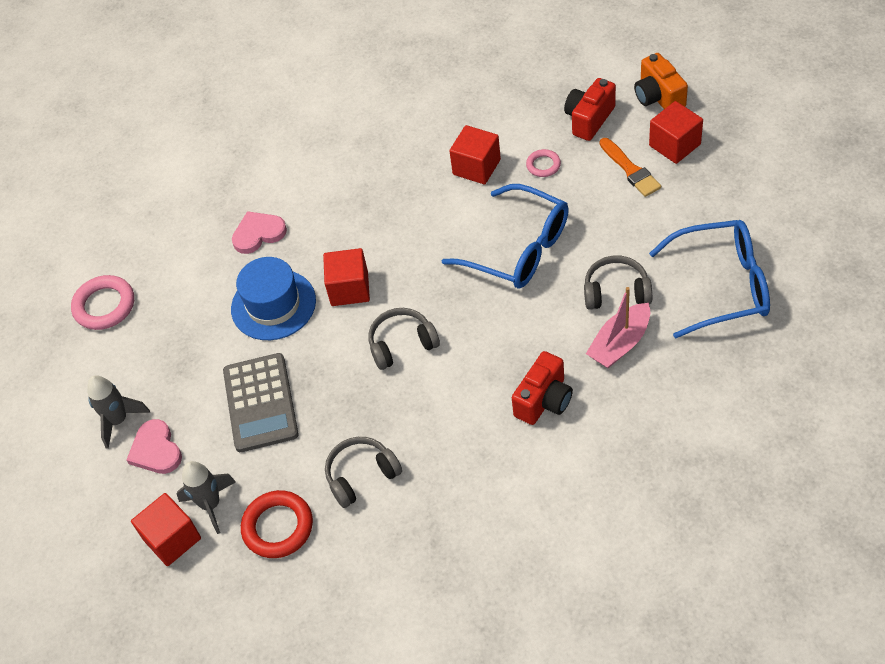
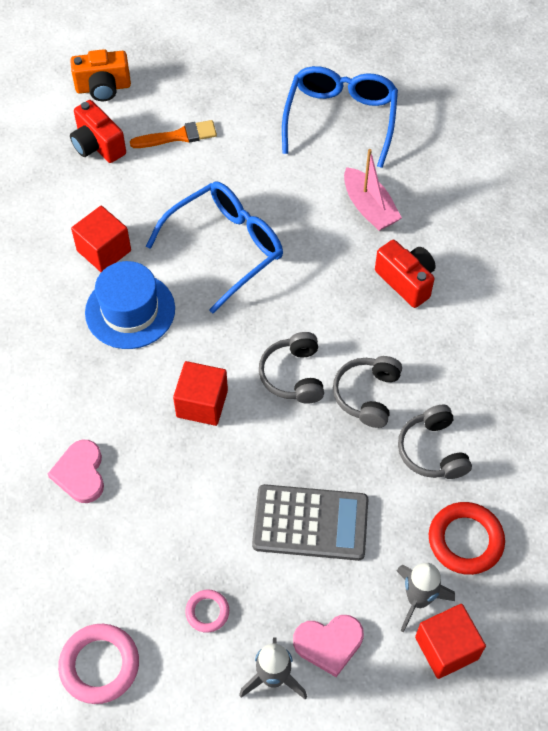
camera: 80 degrees left, 5 degrees up
blue hat [231,257,316,340] -> blue hat moved to [85,261,175,349]
pink ring [526,149,561,177] -> pink ring moved to [185,590,229,633]
grey headphones [584,255,652,310] -> grey headphones moved to [333,356,402,428]
red cube [649,101,703,164] -> none

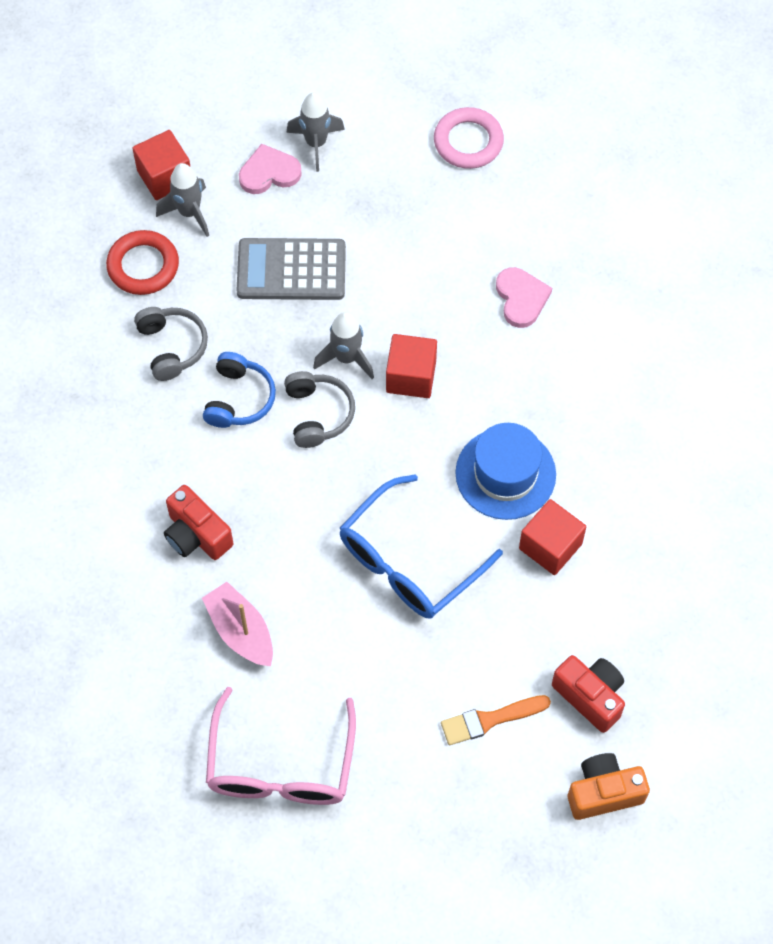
camera: 175 degrees right, 5 degrees up
pink ring [185,590,229,633] -> none
blue glasses [282,66,398,168] -> pink glasses [206,687,356,805]
grey headphones [333,356,402,428] -> blue headphones [203,352,276,428]
none -> grey rocket [313,312,374,379]

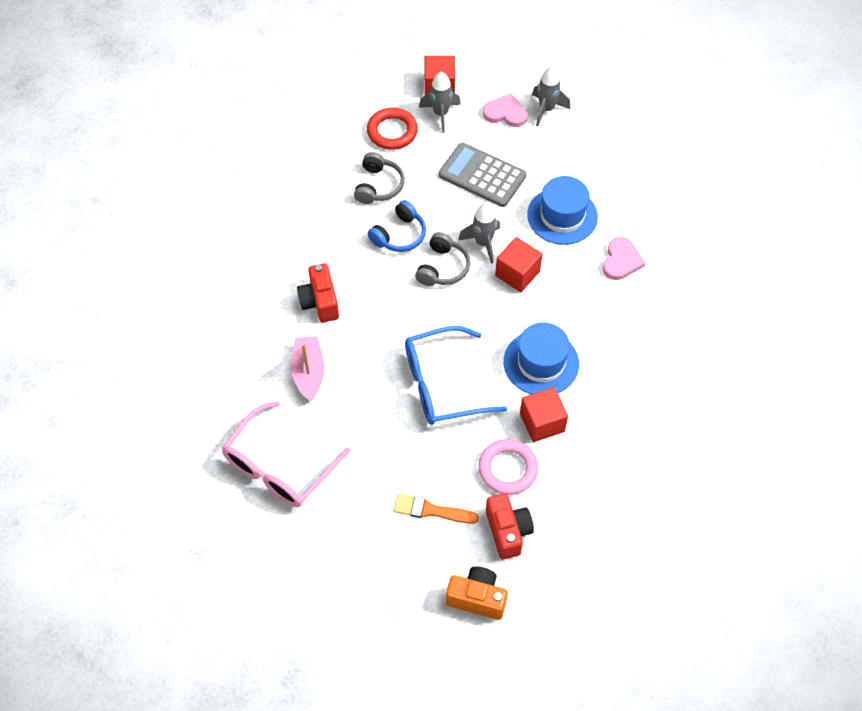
camera: 30 degrees right, 5 degrees down
pink ring [434,107,504,169] -> pink ring moved to [478,439,539,495]
none -> blue hat [527,176,598,245]

